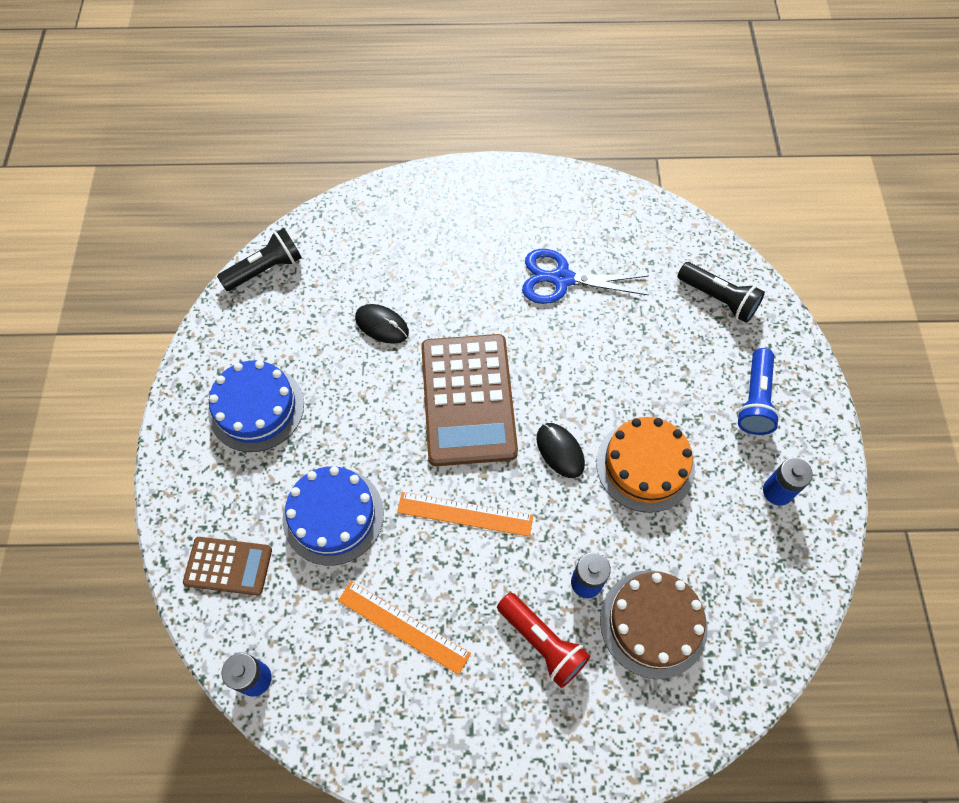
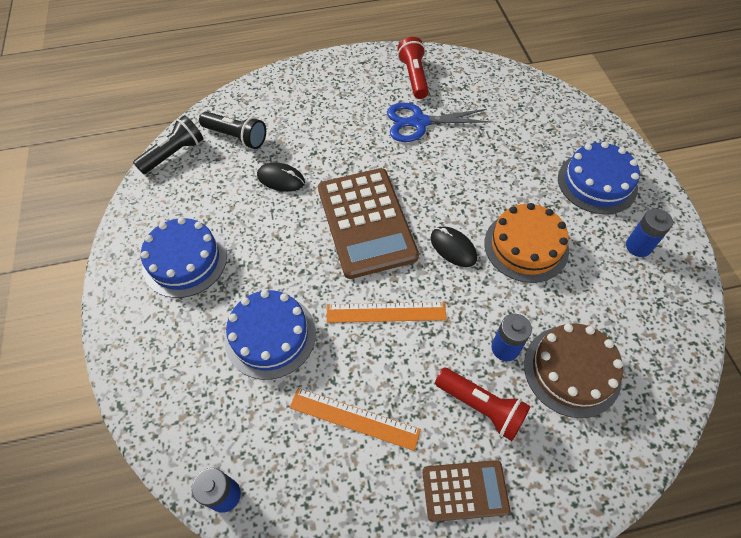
camera: 10 degrees left, 5 degrees down
brown calculator [183,537,272,596] -> brown calculator moved to [422,460,510,522]
black flashlight [678,262,765,323] -> black flashlight moved to [199,112,266,149]
blue flashlight [737,348,780,435] -> blue cake [558,142,640,214]
none -> red flashlight [397,37,429,99]

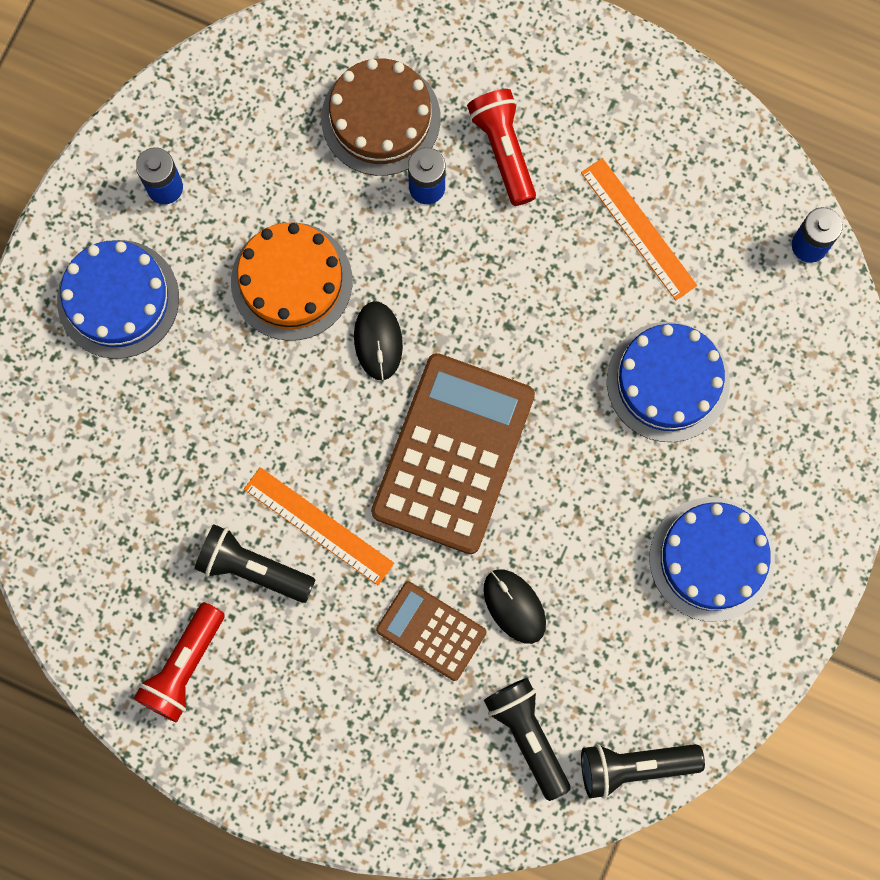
camera: 145 degrees left, 20 degrees up
orange ruler [326,302,447,323] -> orange ruler moved to [244,467,394,585]
blue scissors [387,103,491,142] -> black flashlight [194,524,316,603]
brown calculator [422,460,510,522] -> brown calculator moved to [376,581,486,681]

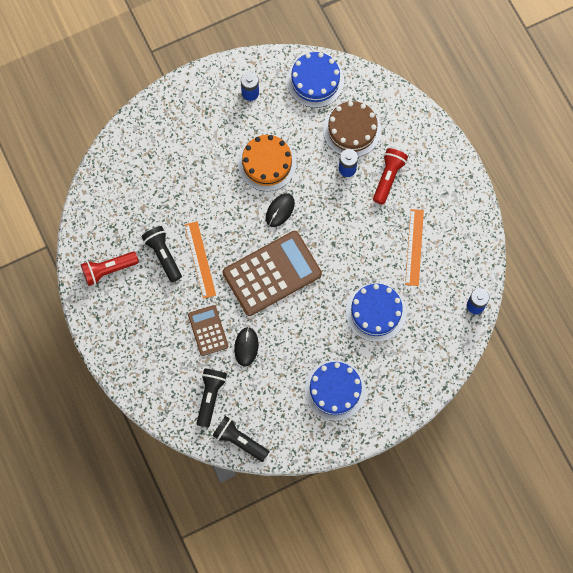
camera: 40 degrees right, 5 degrees down
blue cake [57,240,179,359] -> blue cake moved to [287,52,344,108]

